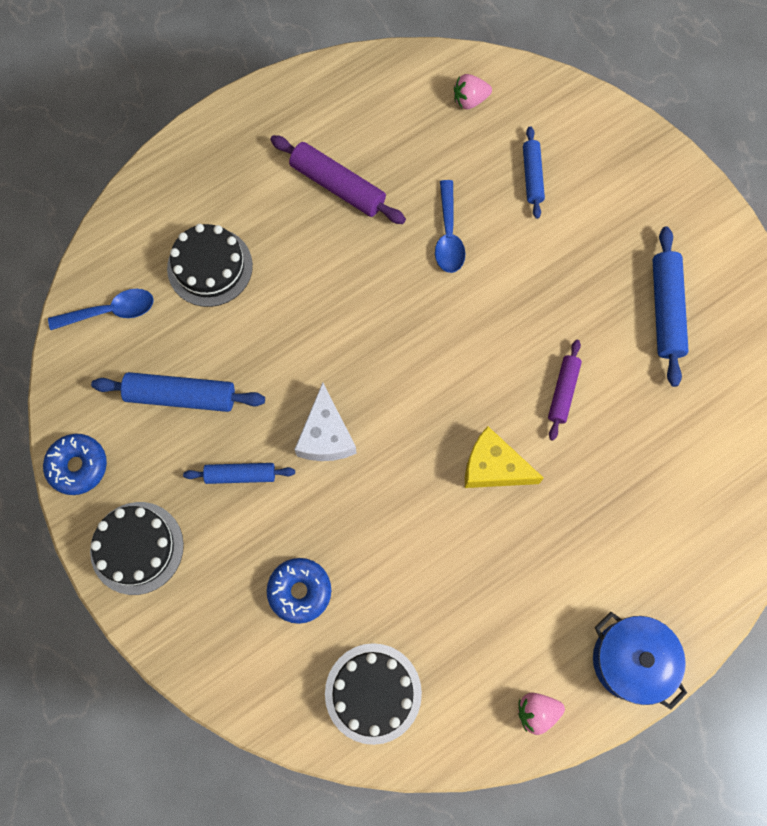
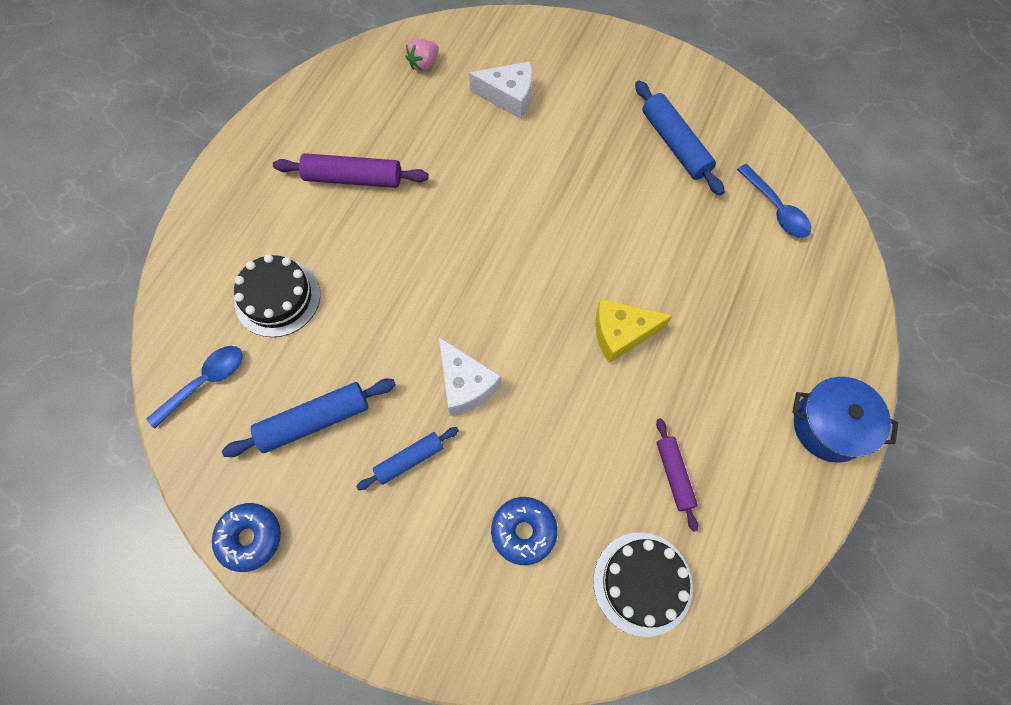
camera: 30 degrees left, 5 degrees down
black cake [90,502,184,595] -> none
blue spoon [435,180,465,273] -> blue spoon moved to [737,164,811,238]
pink strawberry [519,692,565,735] -> none
blue rolling pin [523,126,545,219] -> white cheese [469,61,532,119]
purple rolling pin [548,340,582,441] -> purple rolling pin moved to [656,418,698,532]

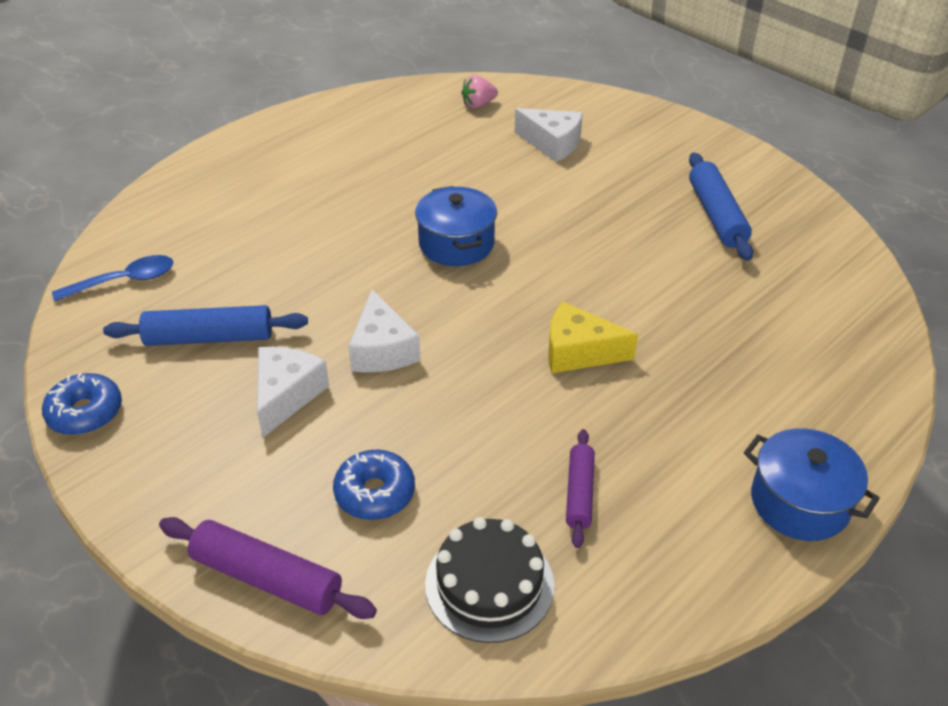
camera: 20 degrees right, 25 degrees down
black cake [234,254,320,337] -> none
purple rolling pin [273,153,429,188] -> purple rolling pin moved to [159,517,377,619]
blue rolling pin [356,427,459,490] -> white cheese [257,347,329,437]
blue spoon [737,164,811,238] -> none
none -> blue pot [415,186,497,266]

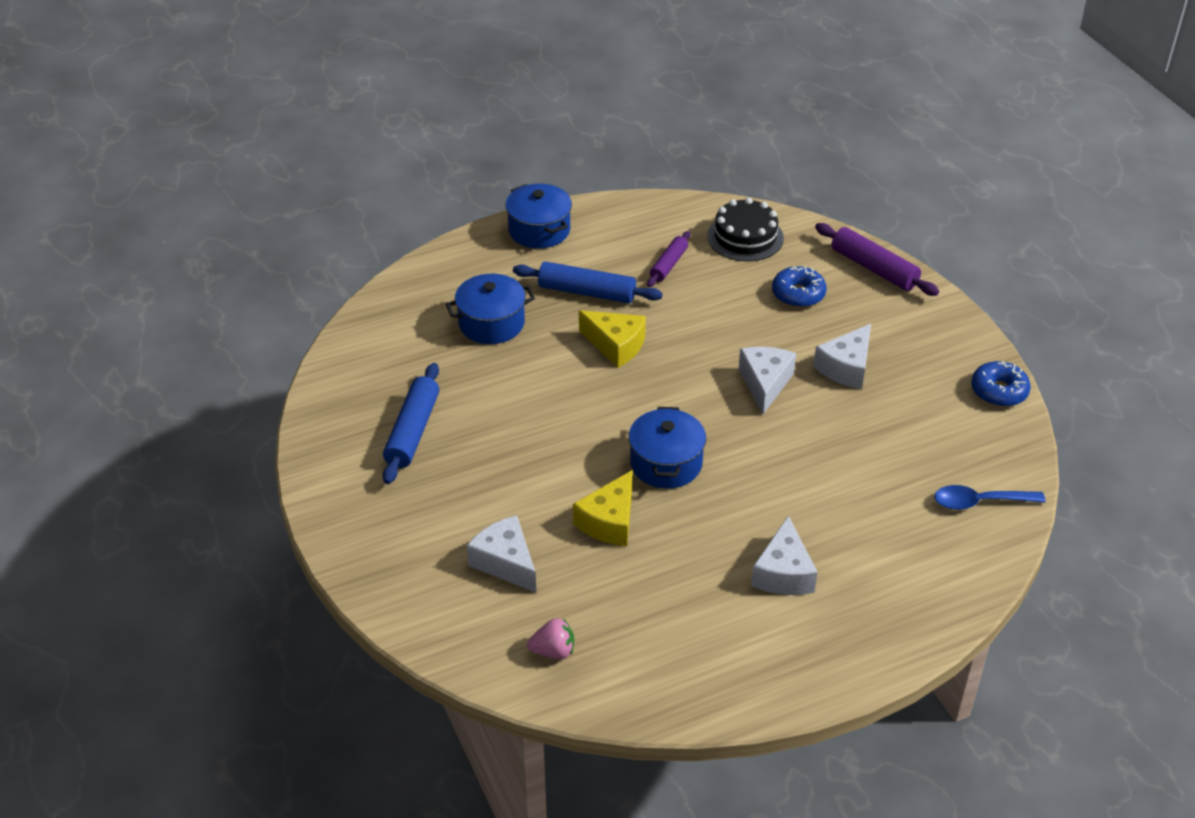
camera: 160 degrees left, 0 degrees up
blue rolling pin [103,305,308,346] -> blue rolling pin moved to [513,262,663,303]
none -> blue pot [446,274,535,344]
none -> yellow cheese [573,470,633,546]
none -> white cheese [751,515,818,595]

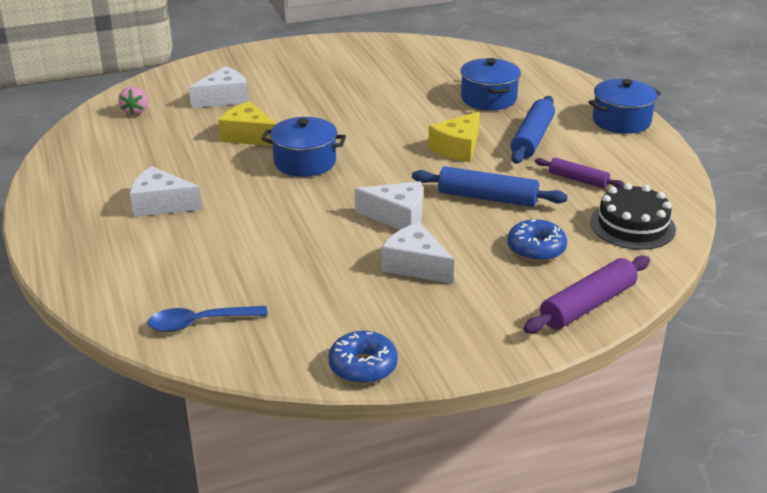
camera: 95 degrees right, 10 degrees down
blue rolling pin [383,363,439,484] -> blue rolling pin moved to [412,166,568,207]
blue spoon [934,485,1046,510] -> blue spoon turned 105 degrees counterclockwise [148,306,268,332]

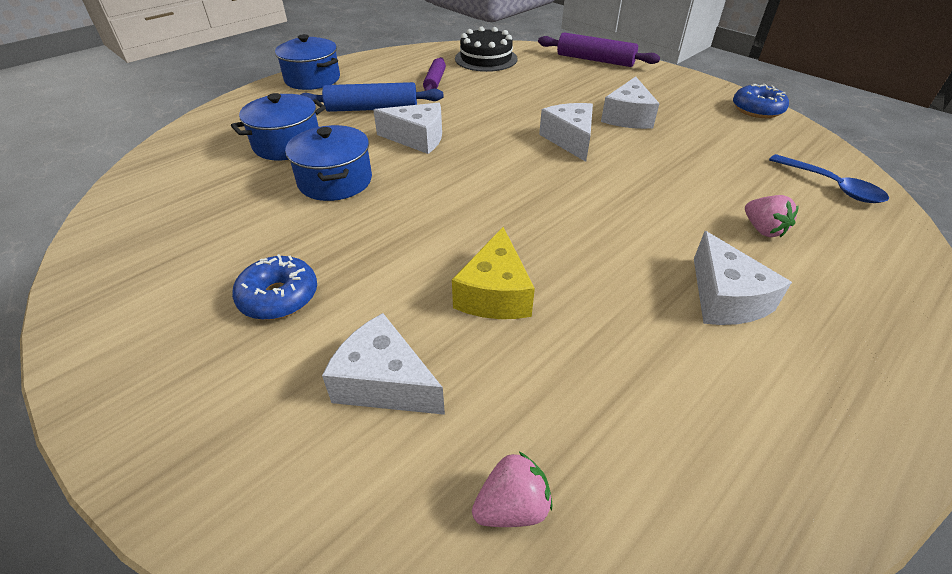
camera: 115 degrees left, 10 degrees up
blue pot [262,117,346,177] -> blue pot moved to [285,125,372,201]
blue rolling pin [412,166,568,207] -> none
yellow cheese [428,112,480,162] -> white cheese [373,103,442,154]
blue donut [507,219,567,262] -> blue donut moved to [232,254,317,320]
none -> pink strawberry [745,195,799,237]

